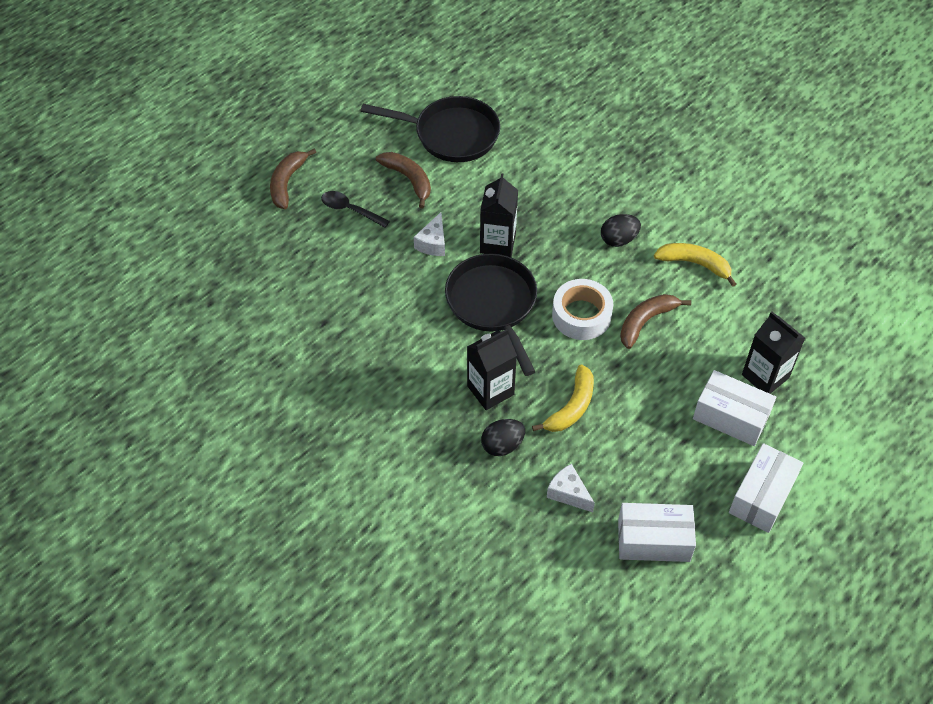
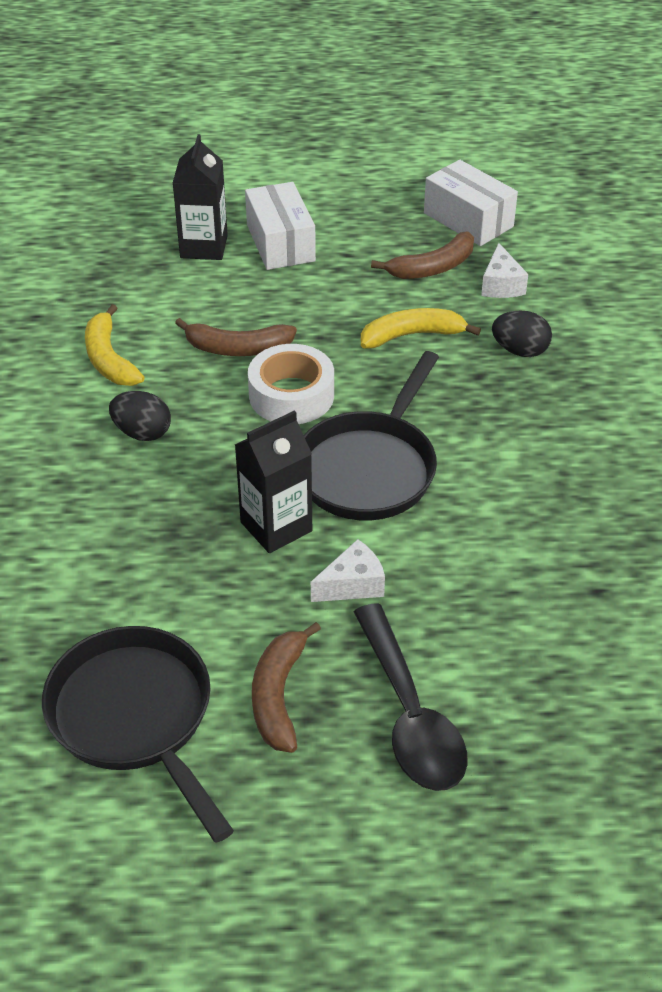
camera: 135 degrees left, 10 degrees down
brown banana [270,148,316,209] -> brown banana moved to [371,231,474,279]
black spoon [321,191,390,228] -> black spoon [354,603,467,791], size x1.68
black carton [467,329,517,410] -> none
white box [729,443,803,533] -> none

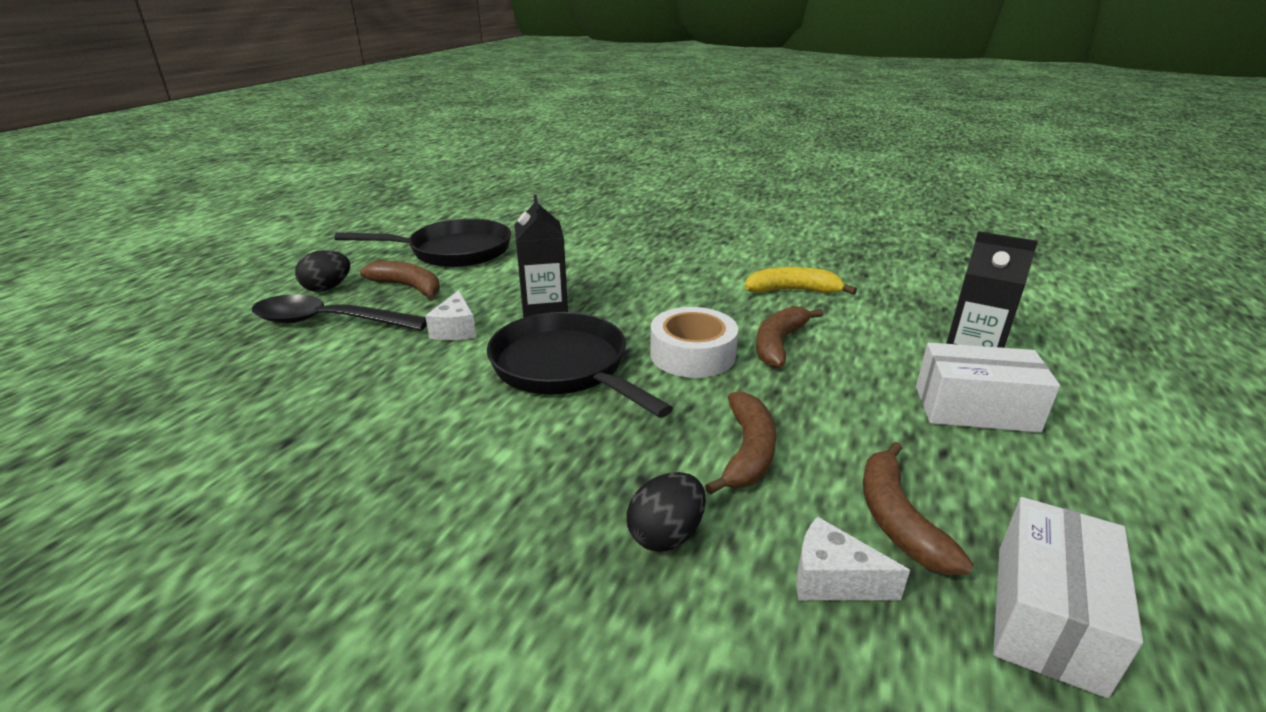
camera: 115 degrees right, 15 degrees down
black egg [109,391,171,441] -> black egg moved to [295,250,350,292]
yellow banana [361,308,481,348] -> brown banana [705,391,777,495]
white box [424,160,518,246] -> white box turned 45 degrees counterclockwise [993,497,1143,698]

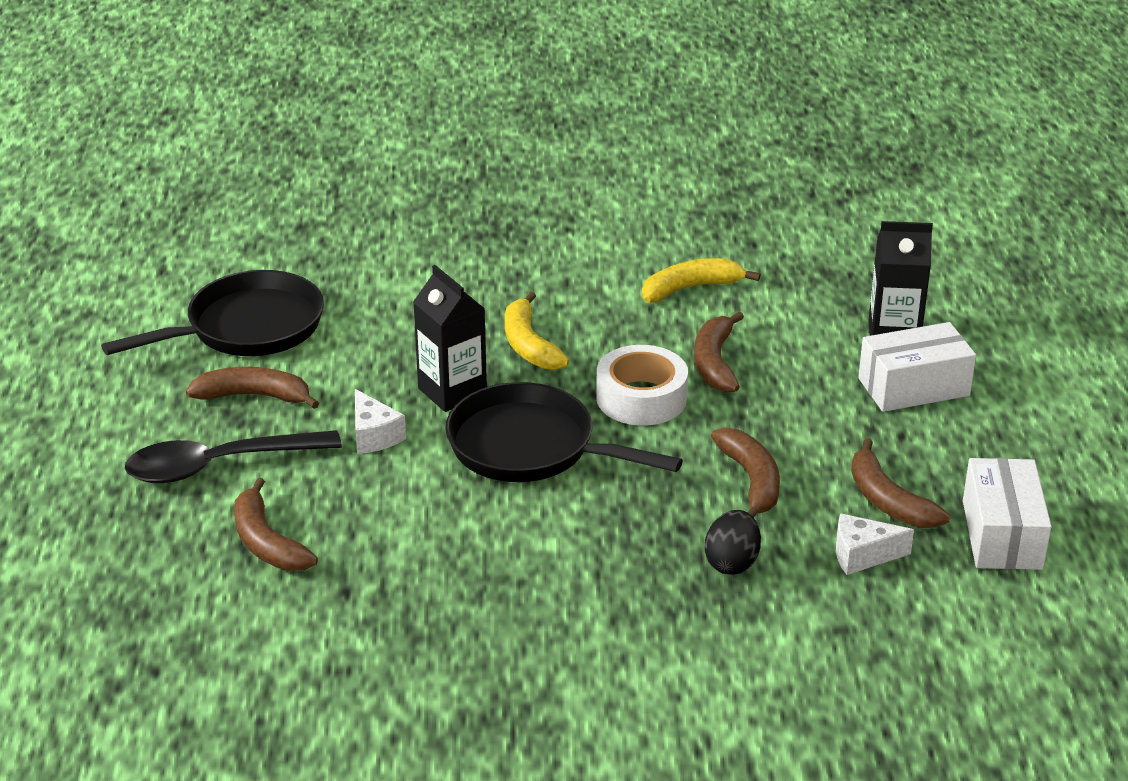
camera: 25 degrees left, 5 degrees up
black egg [295,250,350,292] -> none
none -> brown banana [234,478,318,571]
none -> yellow banana [505,291,569,370]

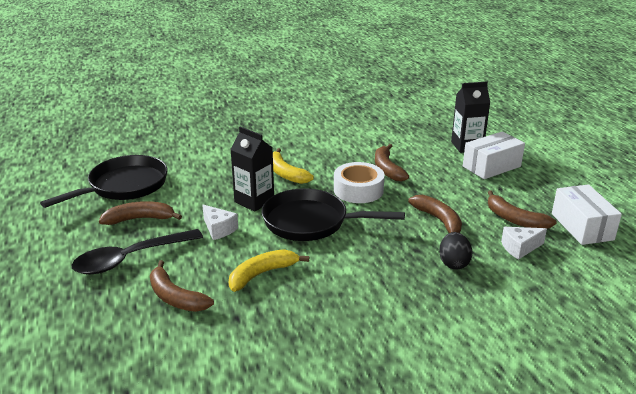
camera: 15 degrees left, 5 degrees down
yellow banana [642,258,761,302] -> yellow banana moved to [229,249,309,292]

